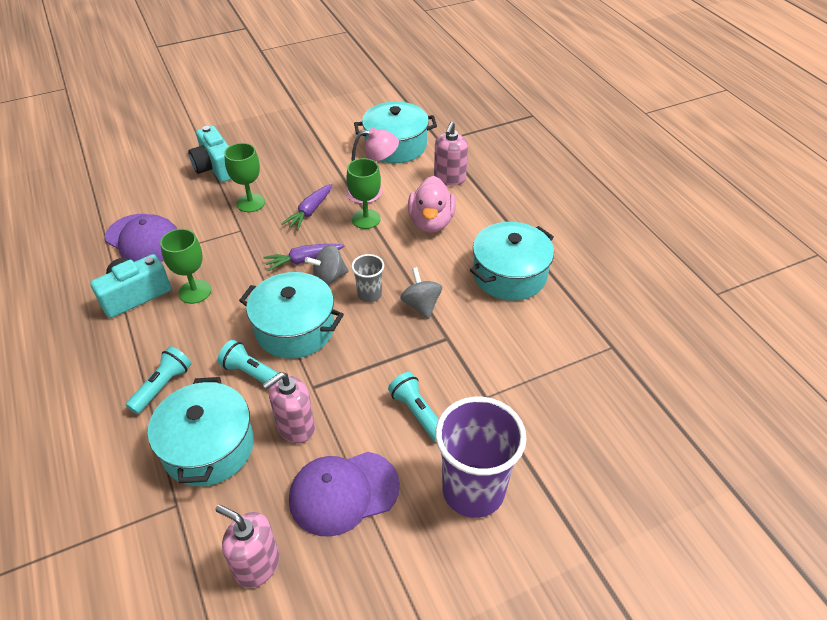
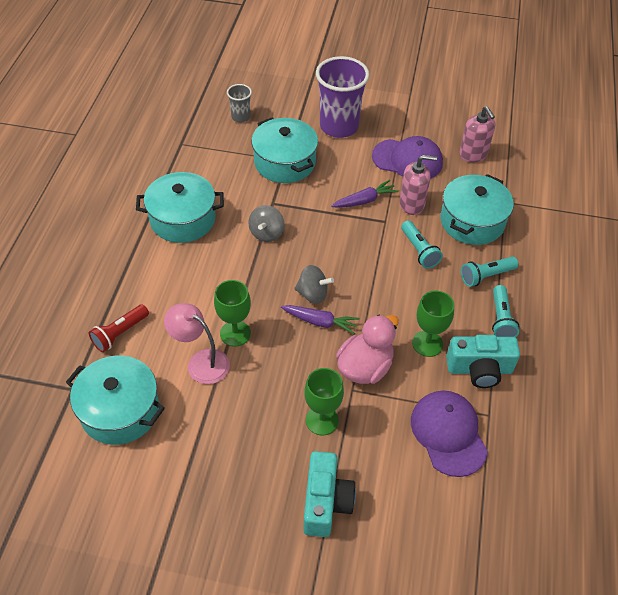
camera: 145 degrees left, 5 degrees up
turquoise pot [239,272,344,359] -> turquoise pot moved to [251,118,318,183]
purple carrot [281,184,332,230] -> purple carrot moved to [331,180,398,208]
grey cup [352,254,384,302] -> grey cup moved to [227,84,252,122]
turquoise flashlight [388,372,439,442] -> turquoise flashlight moved to [492,285,519,337]
pink duck [408,176,456,233] -> pink duck moved to [336,315,399,384]
pink soap dispenser [434,122,468,186] -> red flashlight [89,304,149,352]

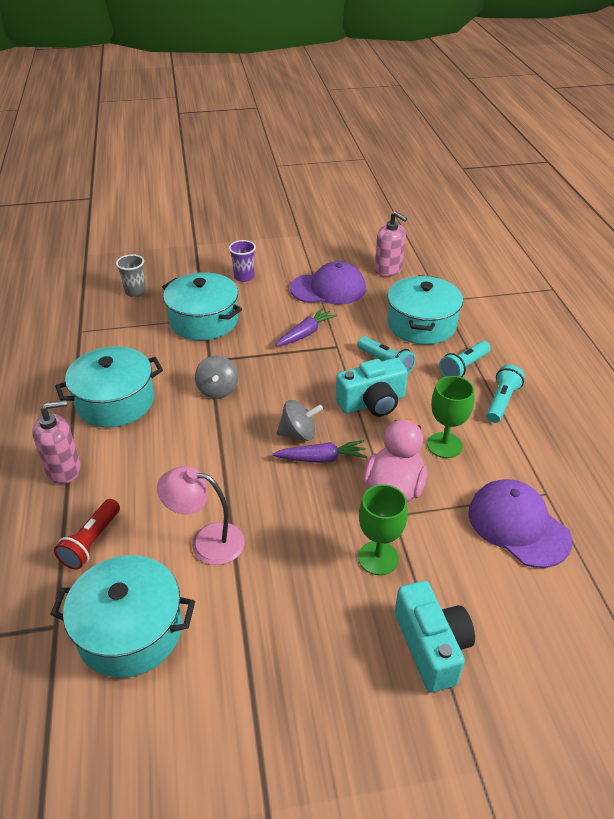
camera: 20 degrees left, 10 degrees down
green goblet [214,280,251,346] -> none
purple cup [316,56,369,138] -> purple cup [229,240,256,282], size x0.49
pink soap dispenser [400,155,437,215] -> pink soap dispenser moved to [32,400,81,484]
turquoise camera [446,335,520,388] -> turquoise camera moved to [336,358,408,417]
turquoise flashlight [492,285,519,337] -> turquoise flashlight turned 135 degrees counterclockwise [486,365,525,423]

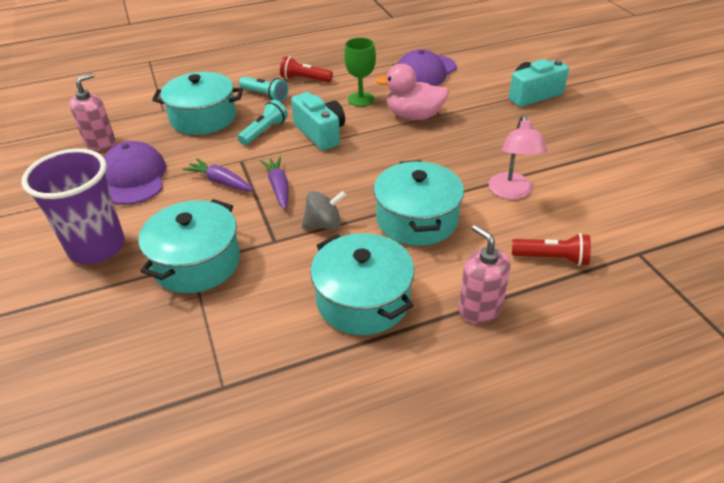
camera: 100 degrees left, 0 degrees up
turquoise pot [50,555,195,678] -> turquoise pot moved to [374,160,464,246]
grey cup [116,254,146,297] -> none
purple cup [229,240,256,282] -> purple cup [22,149,125,264], size x2.06
purple carrot [273,440,367,463] -> purple carrot moved to [260,157,289,209]
grey spinning top [277,400,323,441] -> none
green goblet [358,484,408,575] -> none
turquoise flashlight [486,365,525,423] -> red flashlight [280,56,333,82]

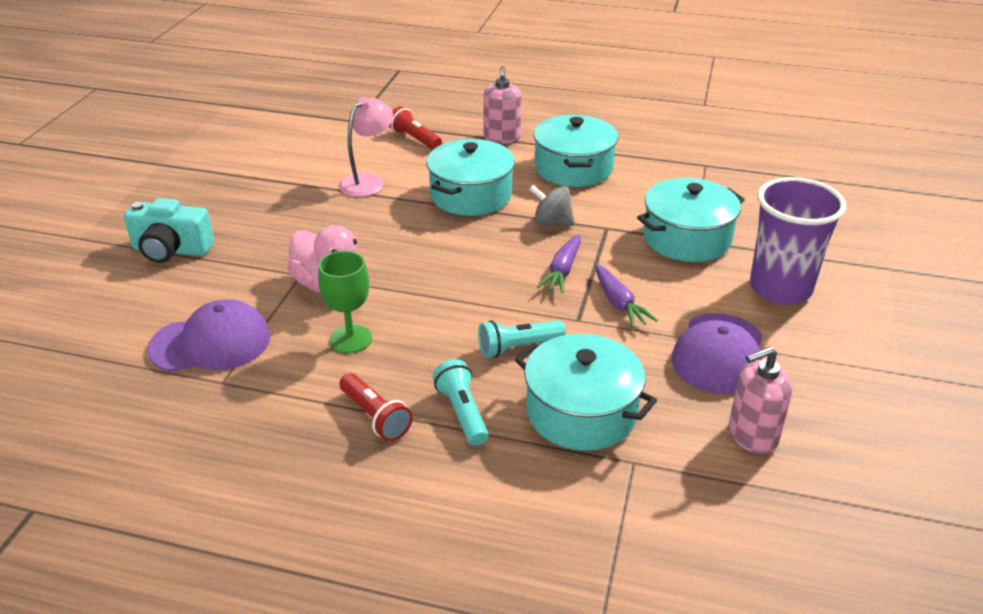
camera: 145 degrees left, 5 degrees down
turquoise camera [291,92,345,151] -> none

